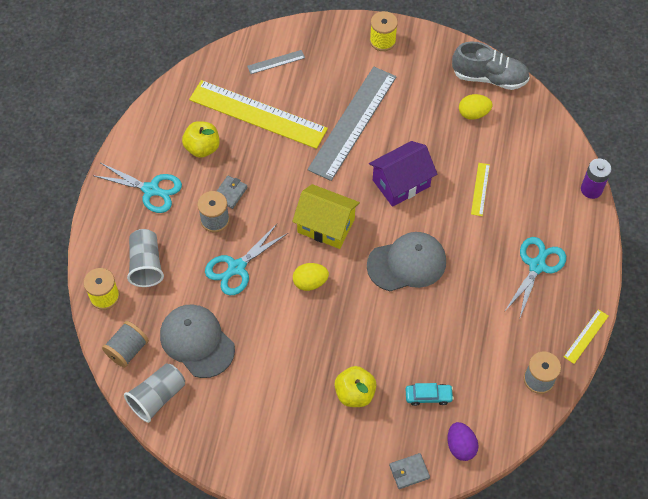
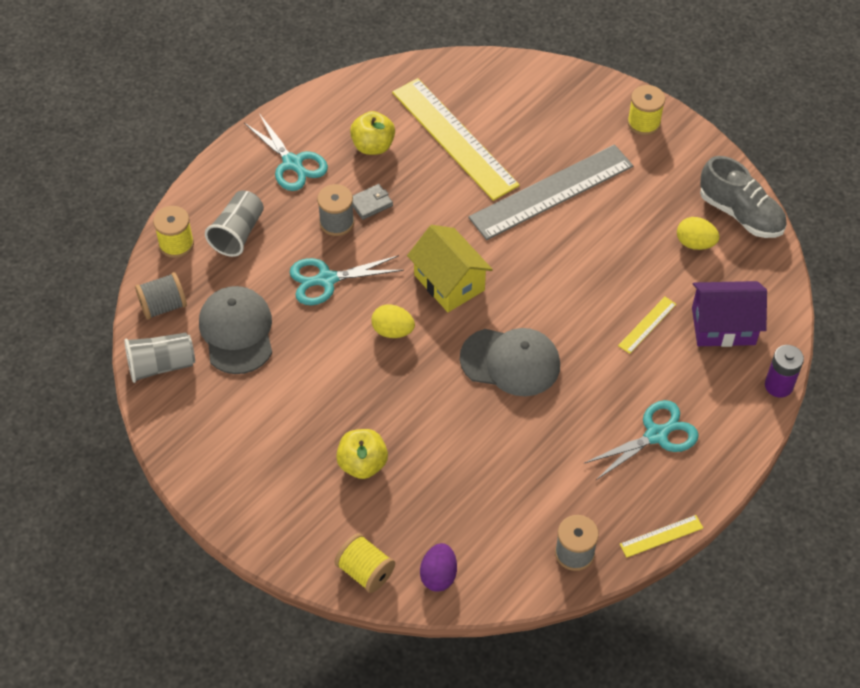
camera: 30 degrees right, 5 degrees down
grey ruler [247,50,305,74] -> none
purple house [369,141,437,207] -> purple house moved to [692,281,767,347]
grey wallet [389,453,430,489] -> yellow spool [334,533,395,593]
turquoise car [406,383,454,406] -> none

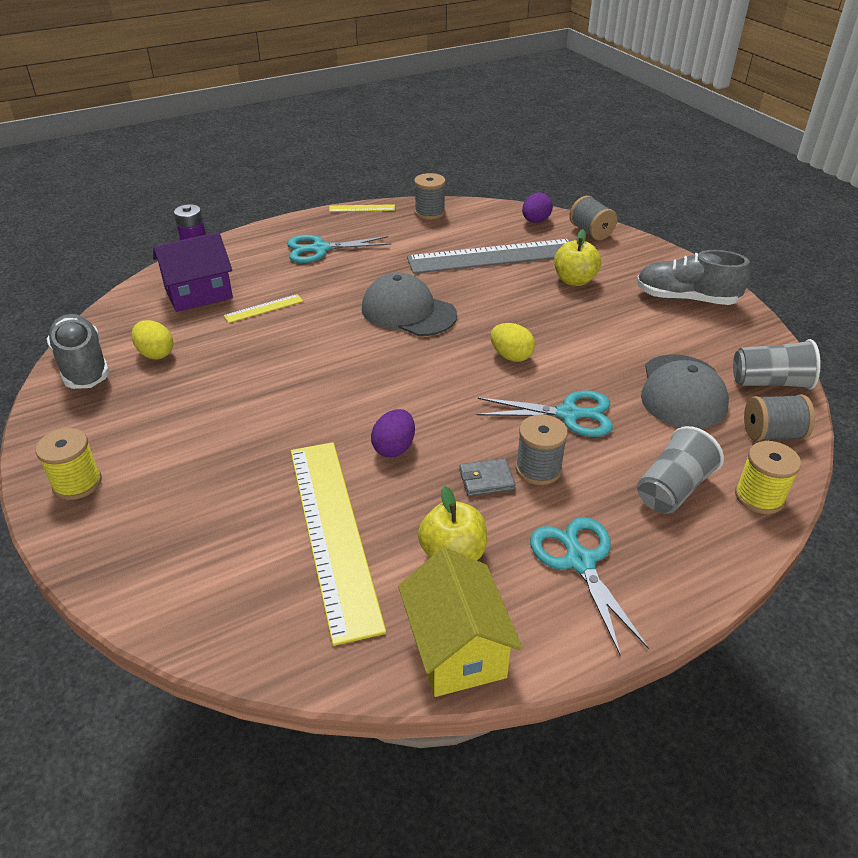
camera: 160 degrees left, 15 degrees down
yellow spool [334,533,395,593] -> grey spool [569,196,617,240]
yellow house [407,225,493,312] -> yellow house moved to [398,547,523,697]
grey ruler [468,144,633,240] -> grey ruler moved to [407,239,572,274]
purple house [692,281,767,347] -> purple house turned 45 degrees counterclockwise [153,232,233,312]
none -> purple egg [371,409,415,457]
none -> grey shoe [636,250,751,305]

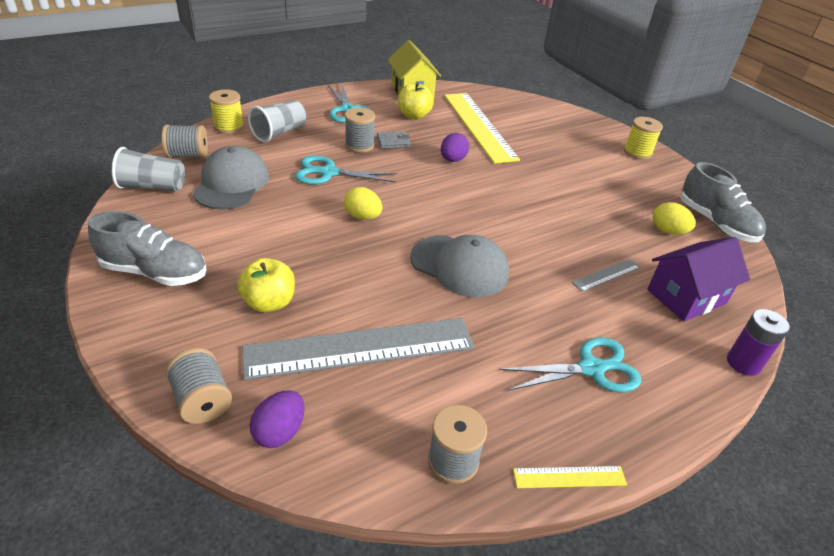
camera: 175 degrees right, 0 degrees up
yellow ruler [224,294,303,323] -> grey ruler [572,259,640,292]

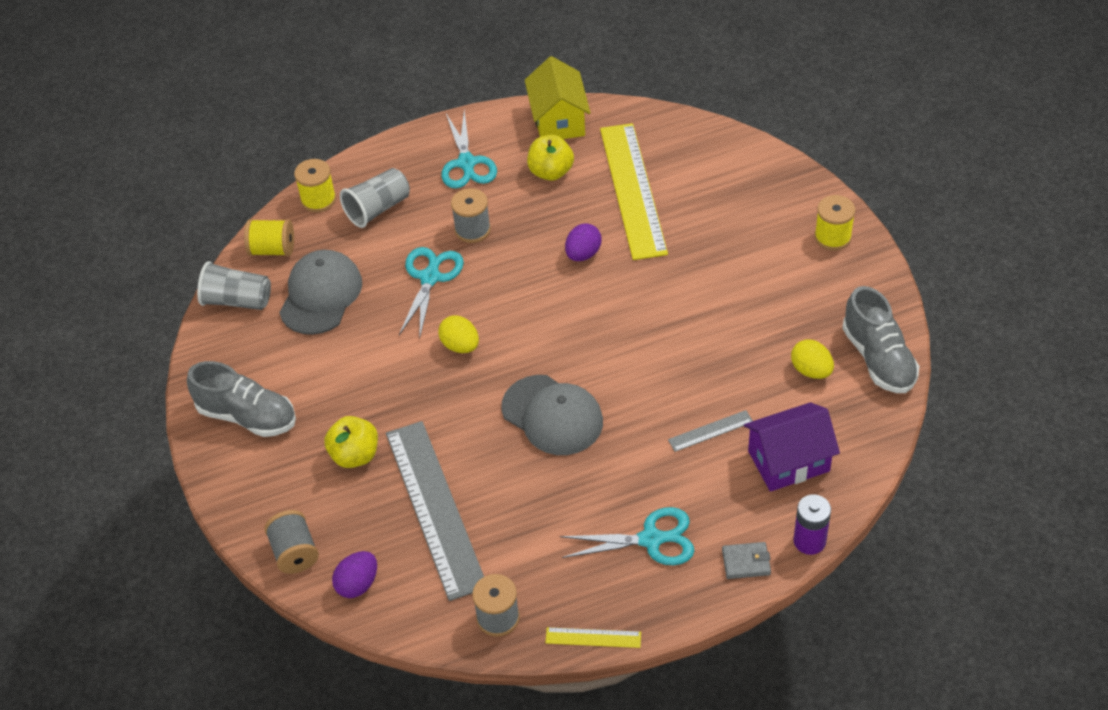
camera: 15 degrees right, 10 degrees up
grey spool [162,125,208,158] -> yellow spool [244,219,294,256]
grey ruler [242,318,474,380] -> grey ruler turned 75 degrees clockwise [386,421,484,601]
turquoise scissors [295,155,397,184] -> turquoise scissors turned 90 degrees clockwise [399,247,464,339]
grey wallet [377,131,411,149] -> grey wallet moved to [722,542,771,579]

